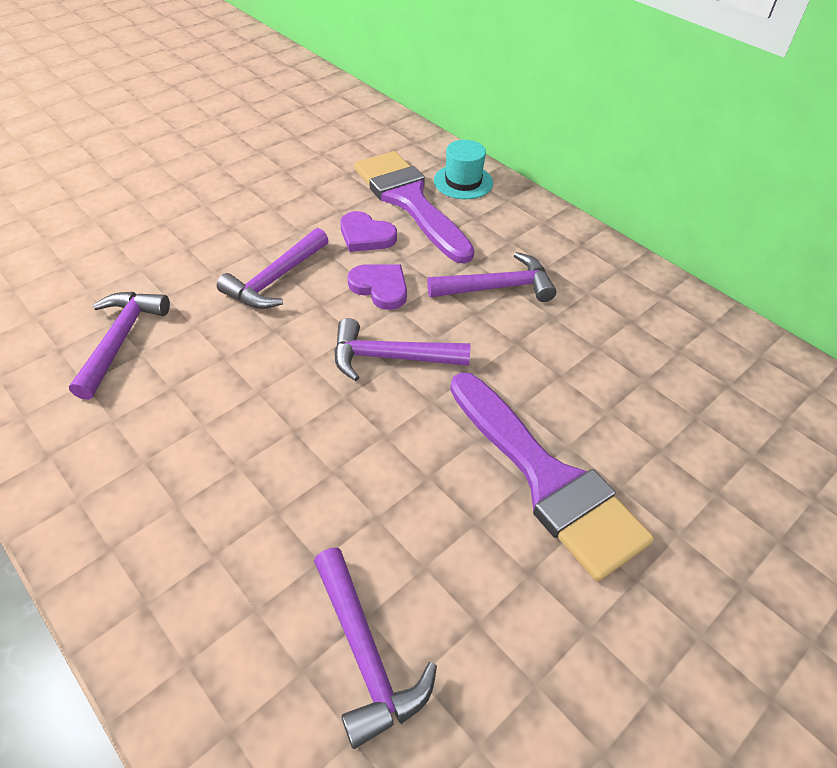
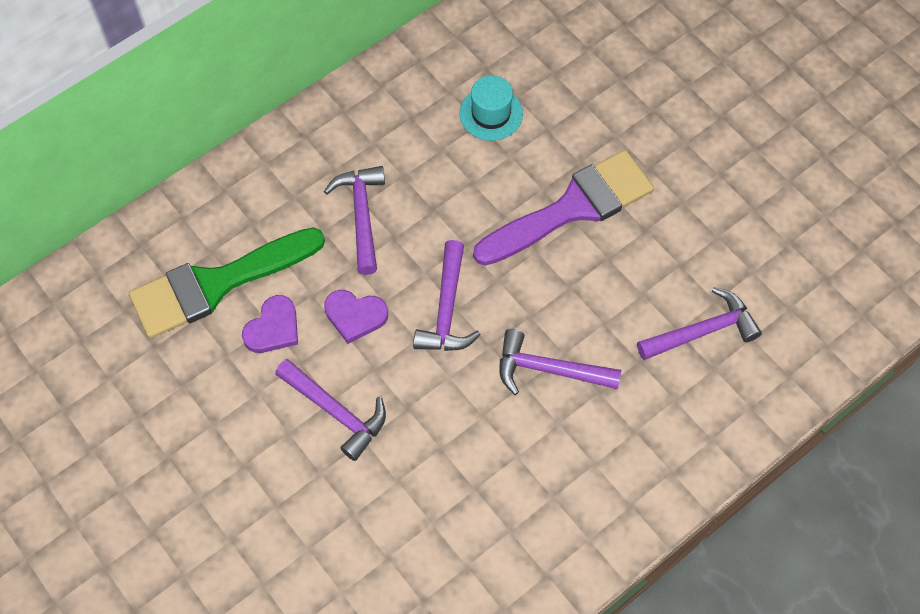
camera: 85 degrees left, 15 degrees up
purple hammer [69,292,170,400] -> purple hammer moved to [499,329,621,395]
purple heart [347,264,407,310] -> purple heart turned 120 degrees counterclockwise [324,290,388,344]
purple brush [354,151,475,264] -> green brush [129,227,325,339]
turquoise hat [434,140,493,199] -> turquoise hat moved to [459,75,523,141]

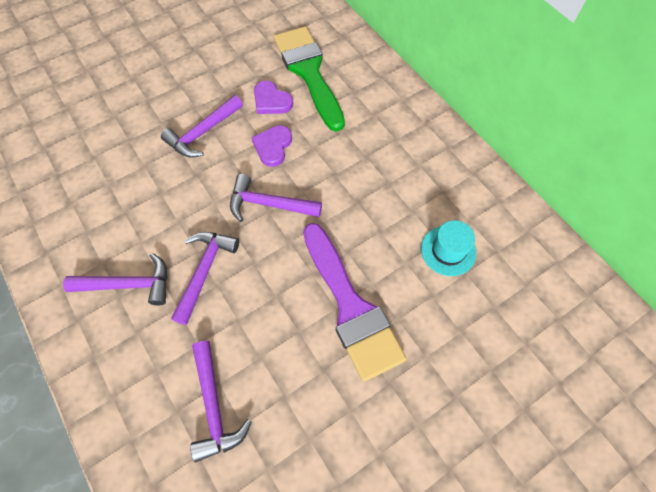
camera: 95 degrees right, 0 degrees up
purple hammer [324,166,385,275] -> purple hammer moved to [63,253,168,305]

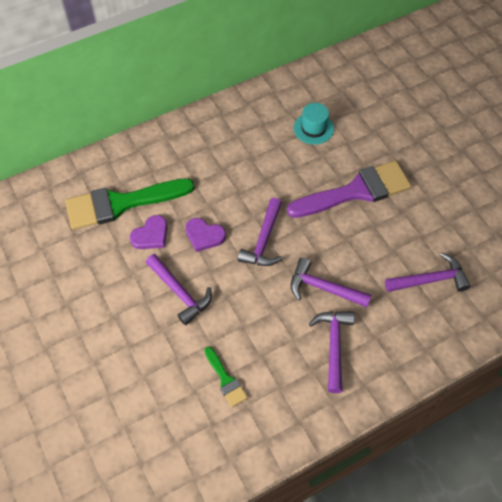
camera: 85 degrees left, 5 degrees down
none -> green brush [204,347,248,407]

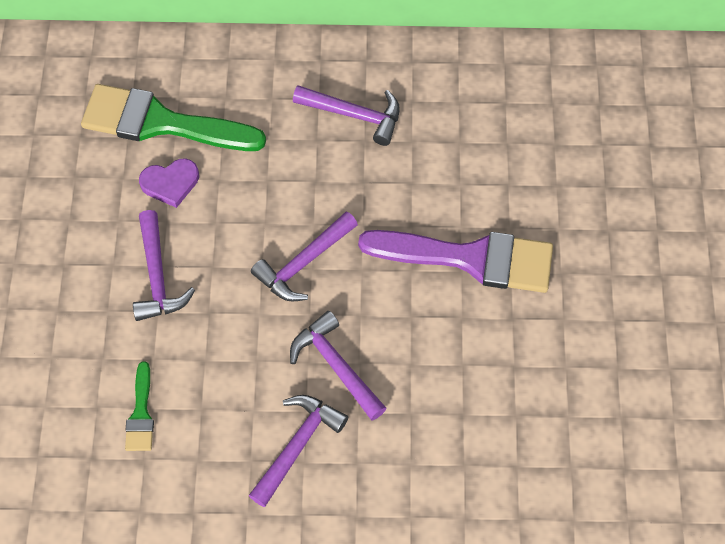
camera: 30 degrees right, 5 degrees up
purple heart [185,218,226,252] -> none
turquoise hat [294,103,334,145] -> none
purple hammer [385,253,470,292] -> purple hammer moved to [293,85,400,146]

